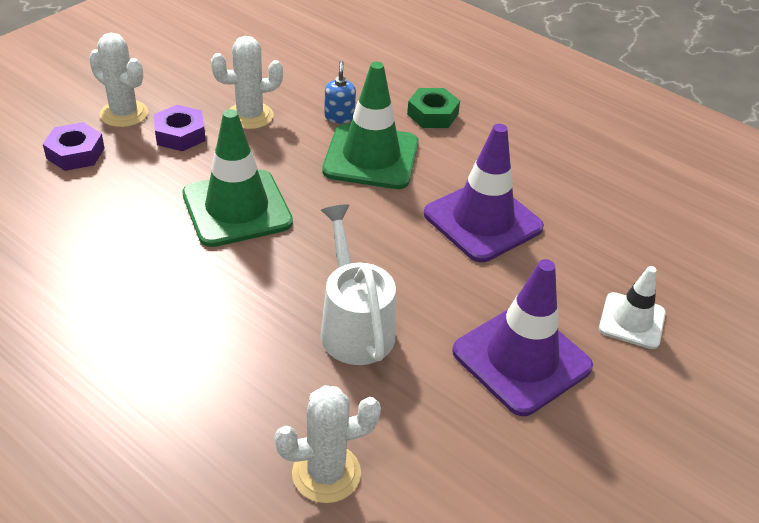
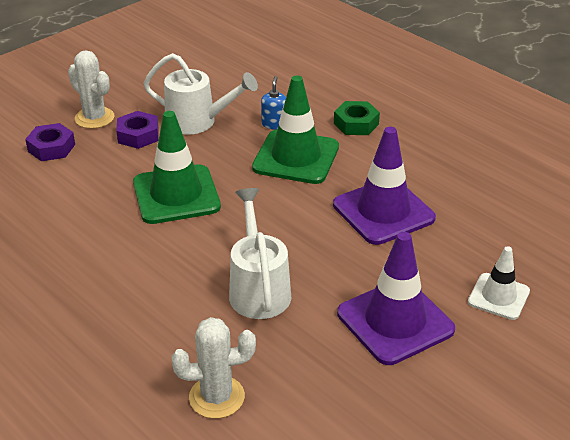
camera: 10 degrees right, 5 degrees down
white cactus [211,36,283,129] -> white watering can [143,53,258,134]

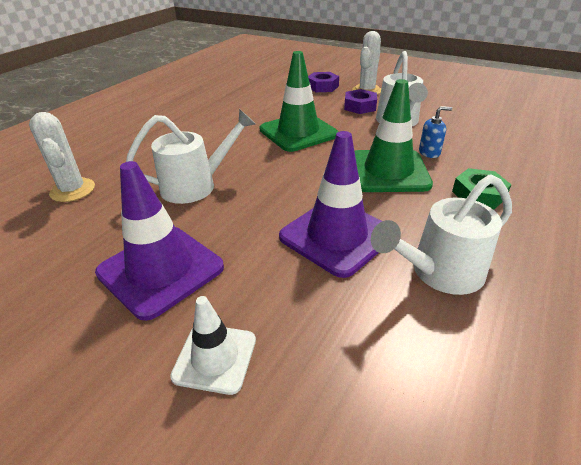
camera: 75 degrees right, 0 degrees up
none -> white watering can [371,175,512,295]

